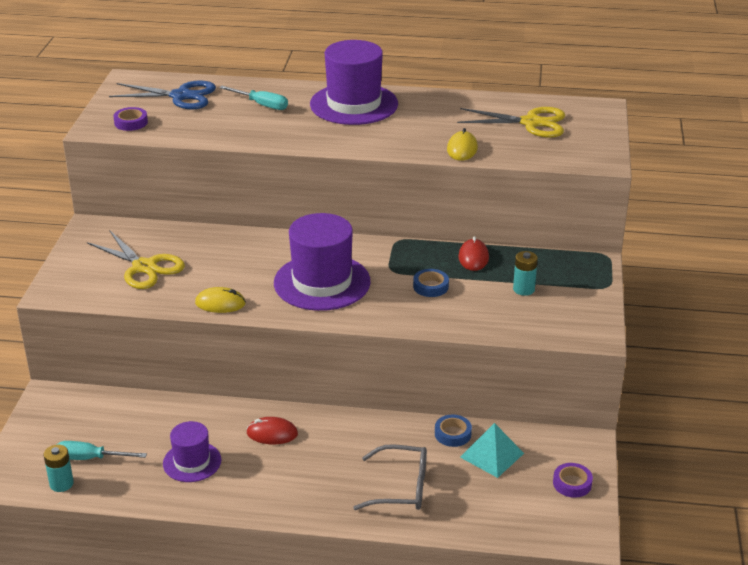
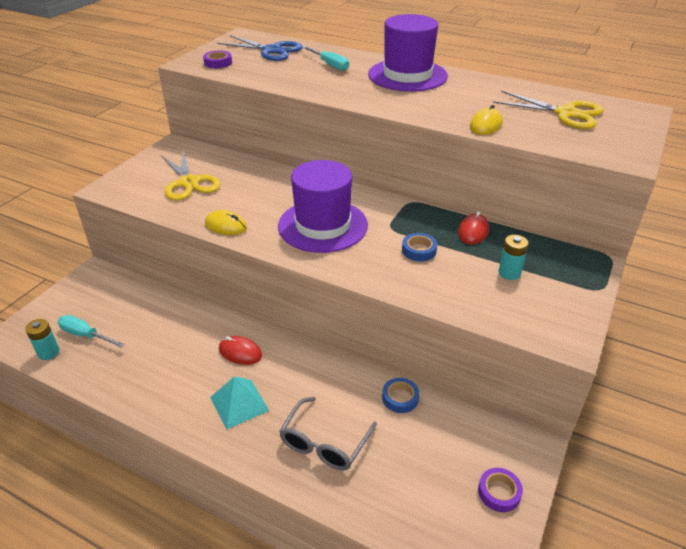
camera: 20 degrees right, 5 degrees up
purple hat [163,421,221,482] -> none
grey glasses [353,444,427,510] -> grey glasses turned 90 degrees clockwise [279,397,377,470]
turquoise pyramid [460,423,524,478] -> turquoise pyramid moved to [210,376,269,429]

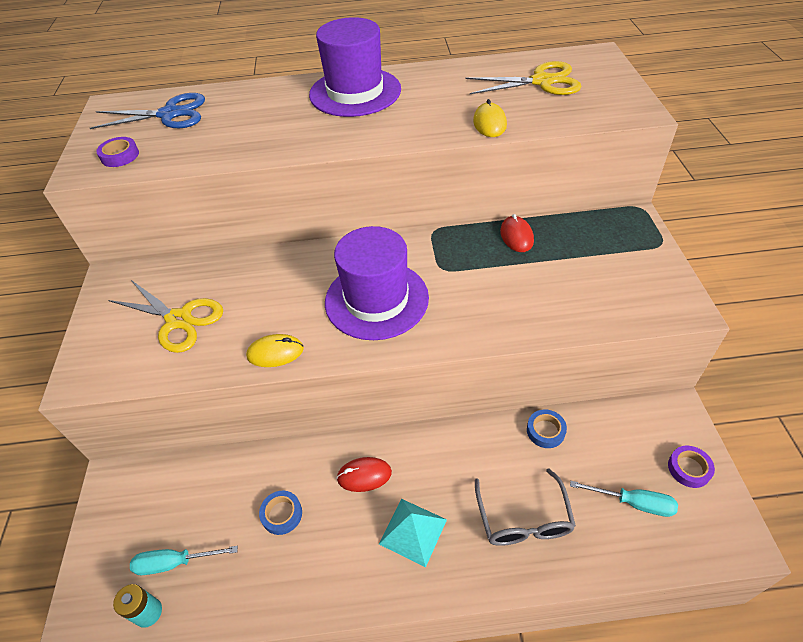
camera: 30 degrees left, 10 degrees up
turquoise screwdriver [302,46,349,71] -> turquoise screwdriver moved to [570,481,678,517]
blue tape [402,233,437,261] -> blue tape moved to [259,491,302,535]
turquoise battery [498,235,528,280] -> none

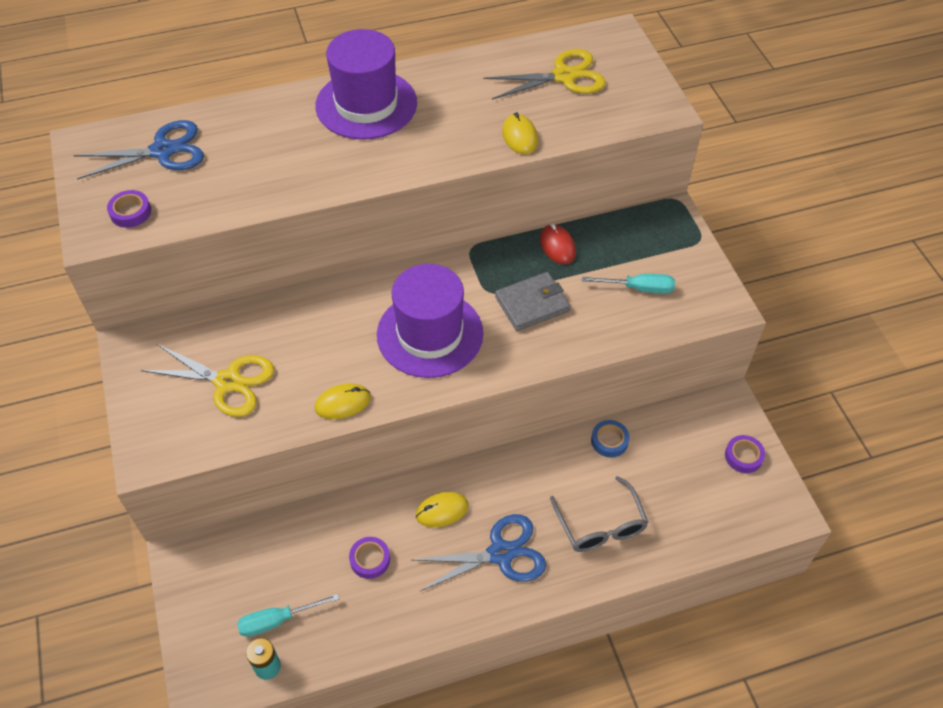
camera: 15 degrees left, 5 degrees up
blue tape [259,491,302,535] -> purple tape [349,537,390,579]
red mouse [336,457,392,492] -> yellow mouse [416,492,469,527]
turquoise pyramid [379,499,447,567] -> blue scissors [413,514,546,592]
turquoise screwdriver [570,481,678,517] -> turquoise screwdriver moved to [582,274,675,294]
none -> grey wallet [495,272,570,331]

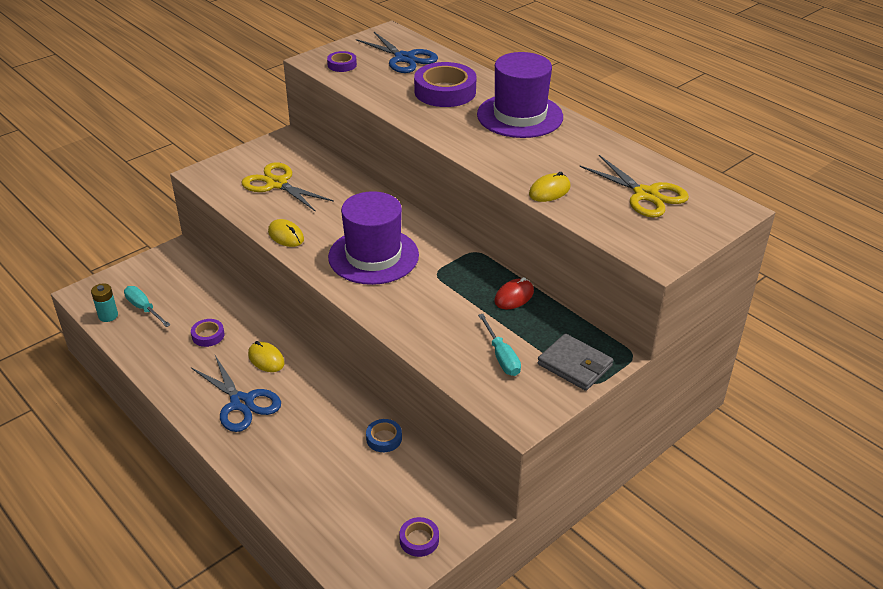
camera: 65 degrees right, 15 degrees down
yellow scissors [141,344,274,417] -> yellow scissors turned 135 degrees clockwise [242,162,334,212]
grey wallet [495,272,570,331] -> grey wallet moved to [537,333,613,391]
grey glasses [550,476,649,552] -> none
none -> purple tape [414,62,476,107]

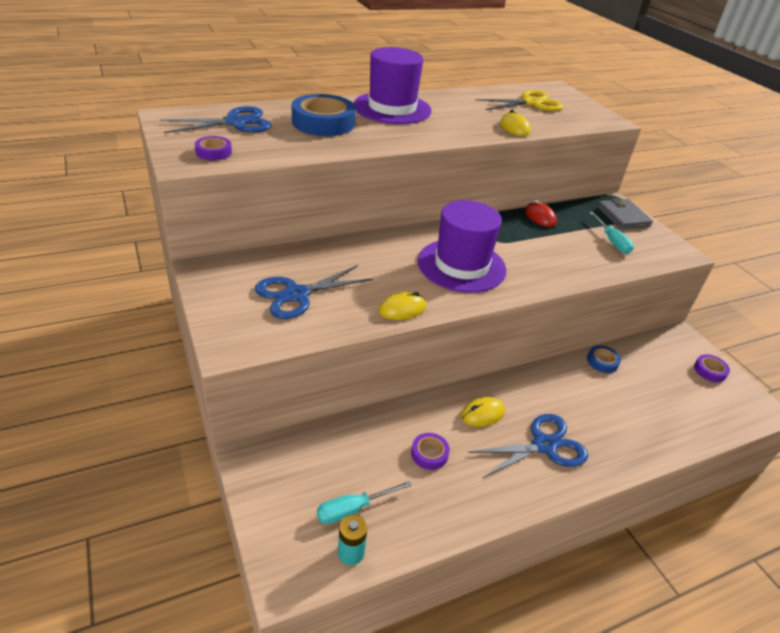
camera: 75 degrees left, 0 degrees up
yellow scissors [242,162,334,212] -> blue scissors [255,265,373,319]
purple tape [414,62,476,107] -> blue tape [292,94,356,136]
turquoise screwdriver [478,314,521,376] -> turquoise screwdriver turned 75 degrees clockwise [589,211,634,254]
grey wallet [537,333,613,391] -> grey wallet turned 75 degrees counterclockwise [597,198,653,230]

